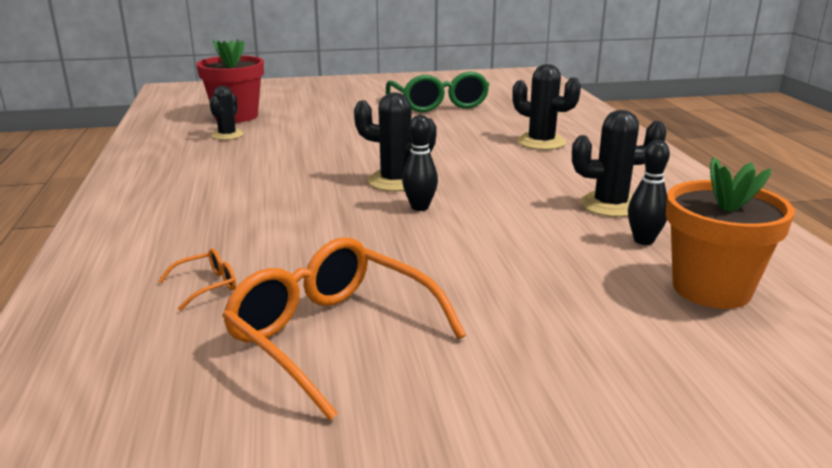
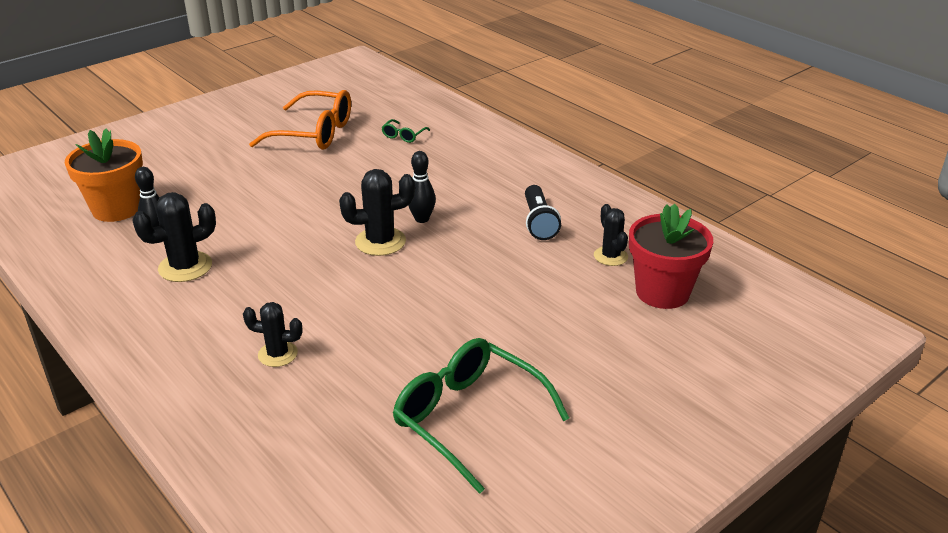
camera: 150 degrees right, 10 degrees up
orange glasses [158,248,236,311] -> green glasses [381,119,430,143]
black bowling pin [402,115,438,211] -> black bowling pin moved to [408,151,436,223]
black cactus [512,64,581,150] -> black cactus [243,302,302,367], size x0.66
none -> black flashlight [525,185,561,240]

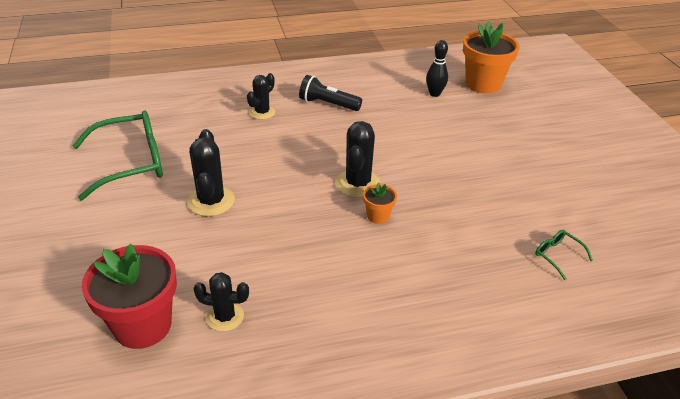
camera: 115 degrees right, 5 degrees up
black cactus [132,192,216,282] -> black cactus moved to [187,129,235,217]
orange glasses [249,90,351,150] -> none
black bowling pin [408,151,436,223] -> orange flower pot [363,182,397,224]
black flashlight [525,185,561,240] -> black flashlight moved to [299,75,362,111]

